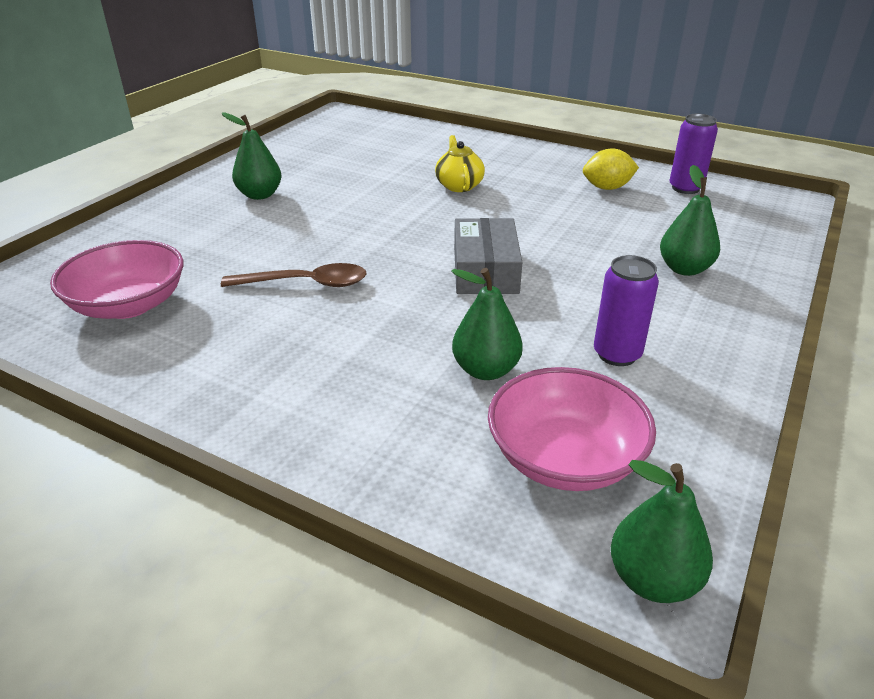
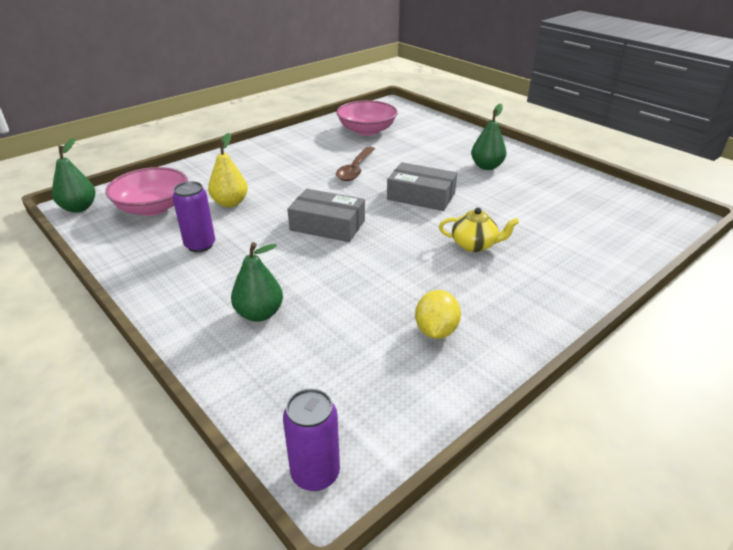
camera: 110 degrees right, 0 degrees up
green pear [451,268,523,380] -> yellow pear [208,133,248,207]
purple can [669,114,718,194] -> purple can moved to [283,388,340,491]
none -> grey box [387,162,457,211]

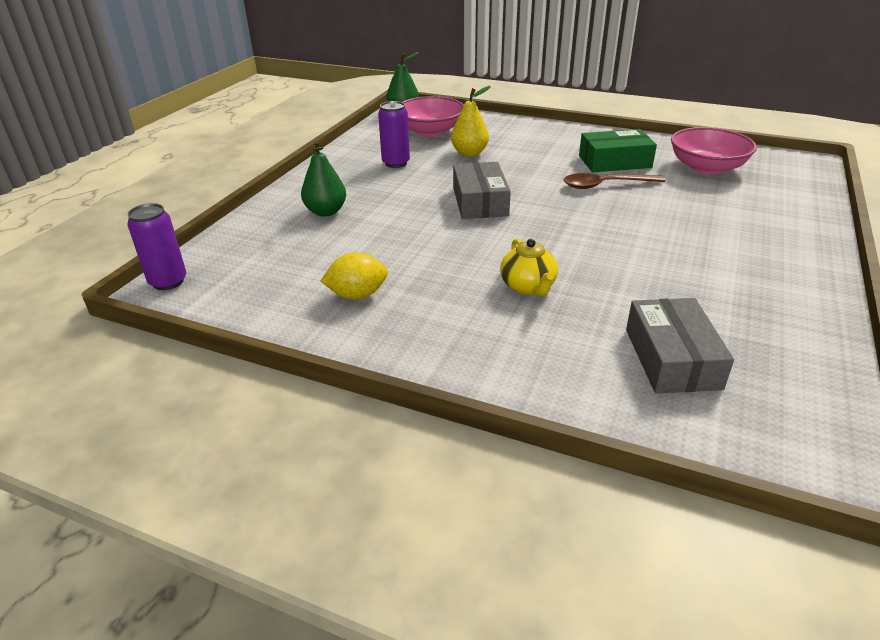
camera: 65 degrees right, 0 degrees up
grey box [387,162,457,211] -> grey box moved to [626,298,734,393]
green pear [471,104,507,170] -> none
none -> green box [579,129,657,172]

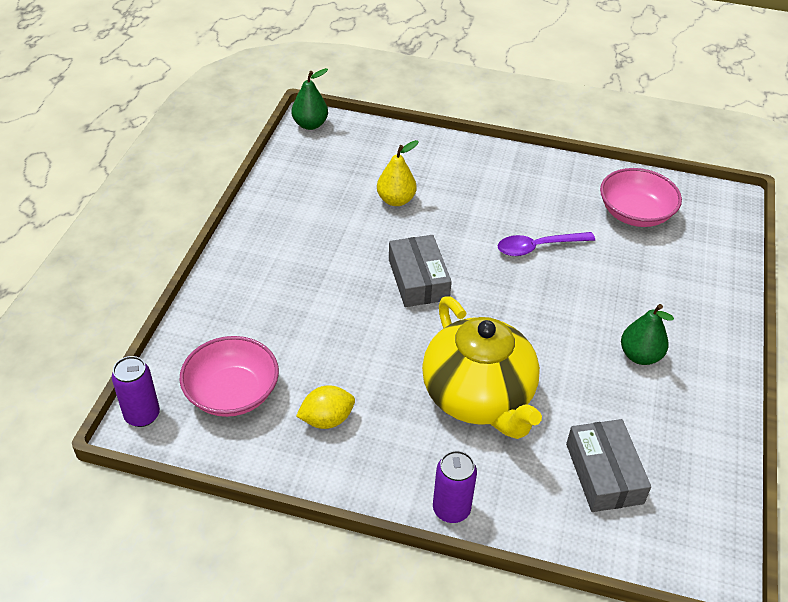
camera: 10 degrees left, 10 degrees up
green pear [301,140,346,217] -> green pear moved to [621,304,674,365]
purple can [378,101,410,168] -> purple can moved to [433,451,477,523]
pink bowl [402,96,464,136] -> pink bowl moved to [180,336,279,417]
yellow teapot [500,238,558,296] -> yellow teapot [422,296,542,439], size x2.24
brown spoon [563,173,665,189] -> purple spoon [498,232,595,256]
green box [579,129,657,172] -> none

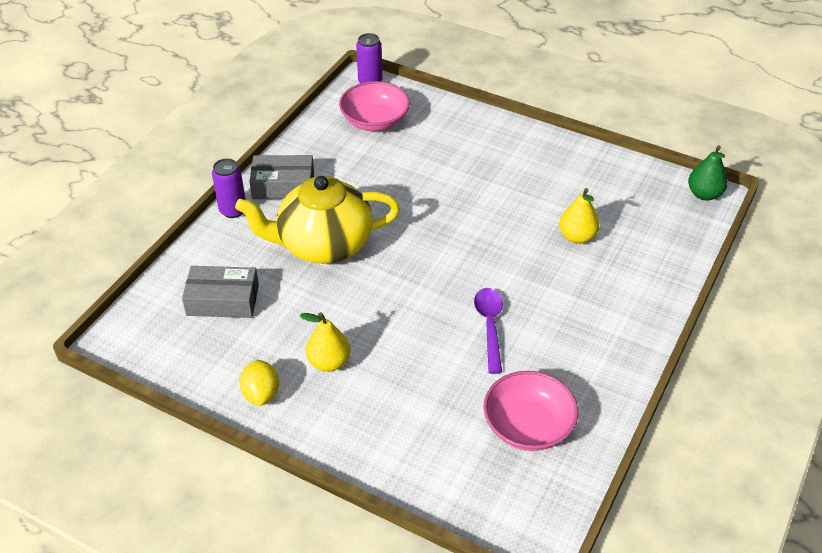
camera: 105 degrees right, 0 degrees up
yellow lemon [296,385,355,429] -> yellow lemon moved to [240,360,279,406]
grey box [389,235,452,307] -> grey box moved to [249,155,314,199]
green pear [621,304,674,365] -> yellow pear [300,312,350,372]

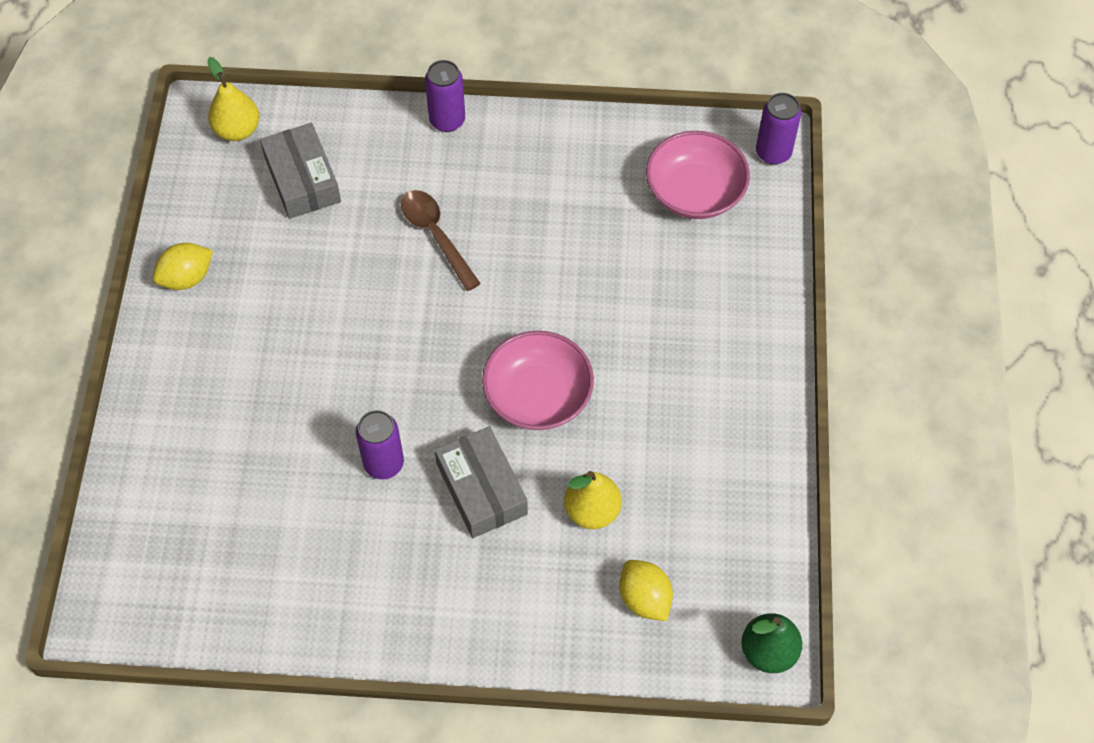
camera: 65 degrees right, 15 degrees up
yellow teapot [235,176,400,264] -> brown spoon [401,190,481,291]
grey box [249,155,314,199] -> grey box moved to [435,426,528,538]
yellow pear [300,312,350,372] -> yellow pear moved to [207,57,259,141]
purple spoon [474,288,503,374] -> purple can [356,410,404,479]
pink bowl [483,371,578,451] -> pink bowl moved to [482,331,594,430]
none -> yellow lemon [619,560,673,621]

